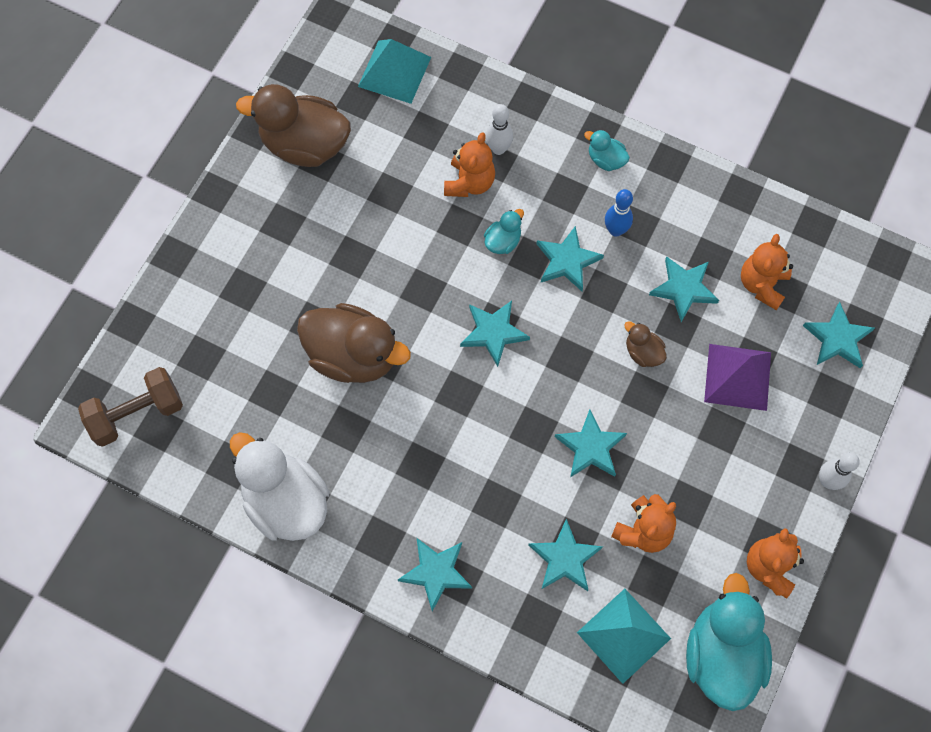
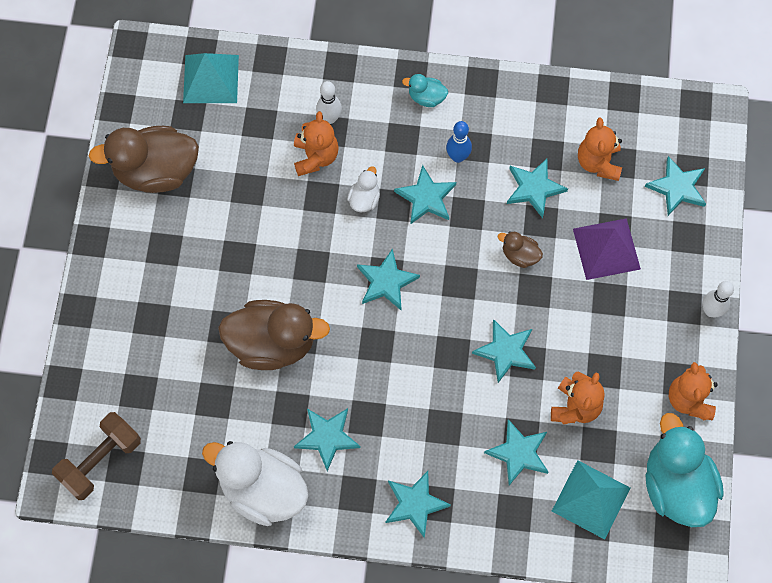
camera: 20 degrees left, 0 degrees up
turquoise duck [484,209,524,254] -> white duck [347,166,380,213]
none -> turquoise star [294,408,361,471]

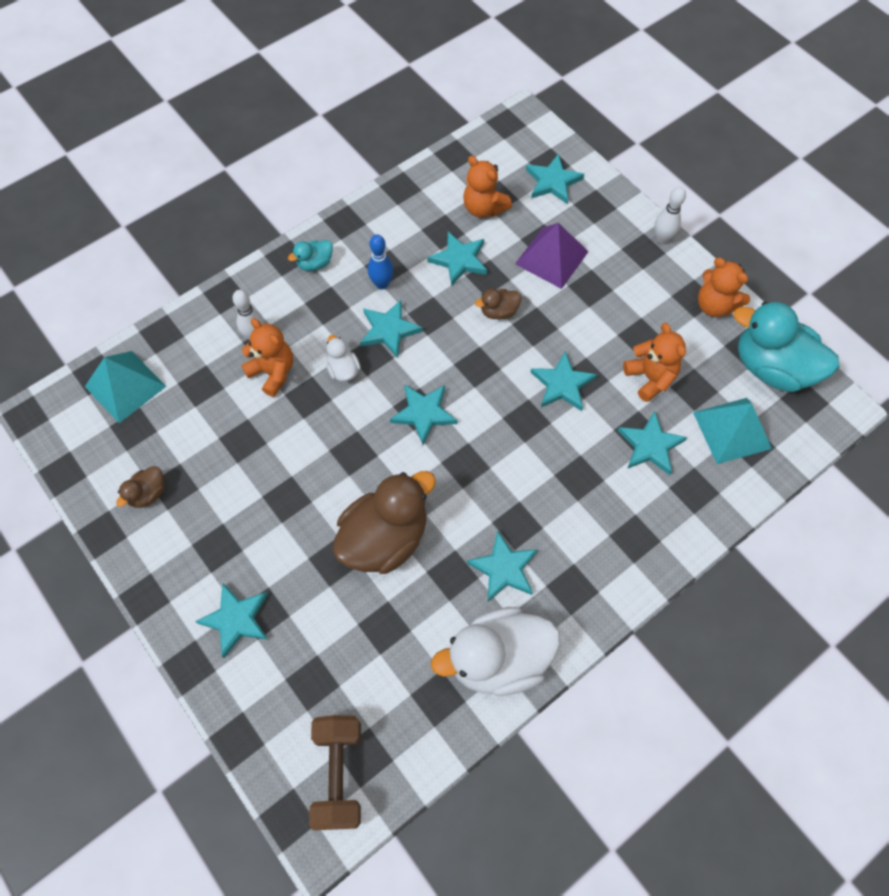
camera: 45 degrees left, 5 degrees down
brown duck [89,126,199,193] -> brown duck [116,466,164,508], size x0.45
turquoise star [386,471,451,538] -> turquoise star moved to [195,583,268,658]

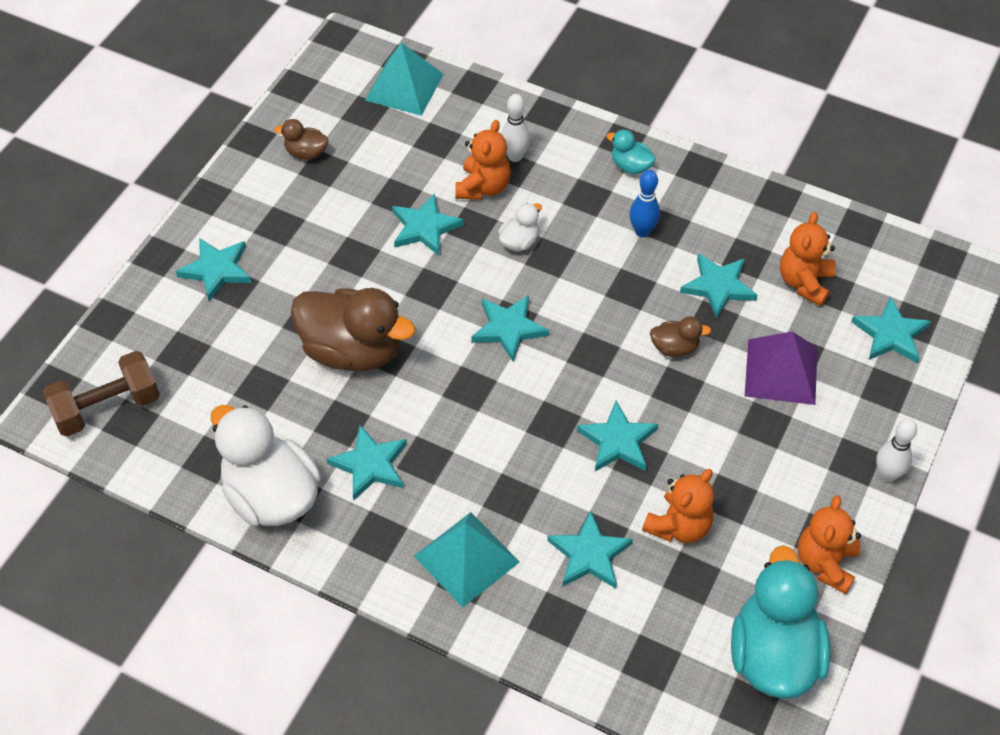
camera: 65 degrees right, 10 degrees down
turquoise star [360,300,423,358] -> turquoise star moved to [392,193,464,256]
brown duck [475,289,522,319] -> brown duck turned 135 degrees clockwise [650,316,711,357]
turquoise pyramid [693,398,772,464] -> turquoise pyramid moved to [414,512,520,608]

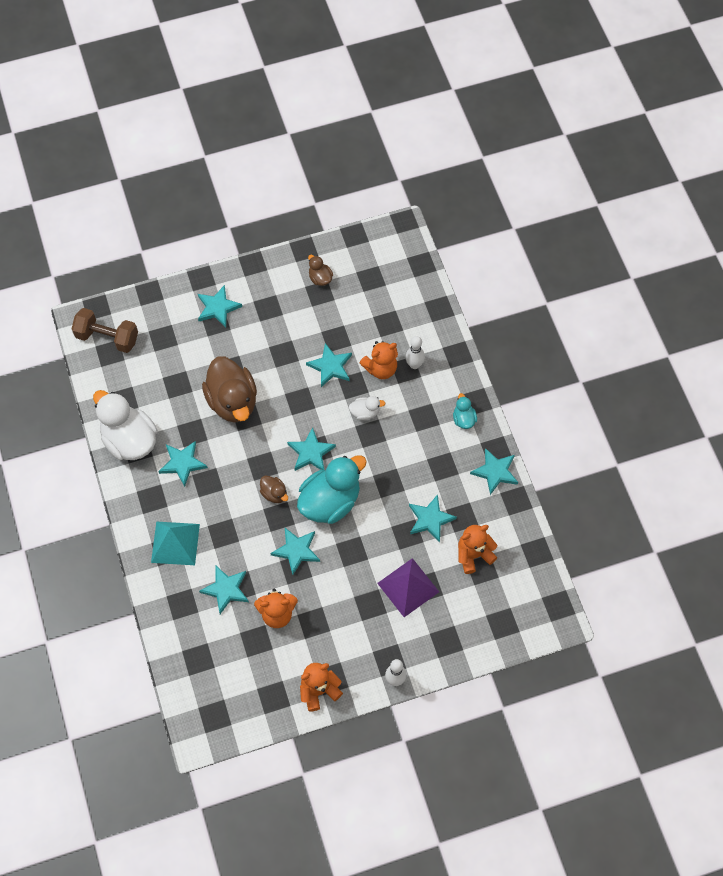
camera: 45 degrees right, 10 degrees up
white duck [211,405,321,526] -> white duck turned 45 degrees counterclockwise [93,390,158,460]
turquoise pyramid [365,42,444,116] -> none
blue bowling pin [629,170,660,237] -> none
brown duck [650,316,711,357] -> brown duck moved to [260,475,288,503]
turquoise duck [731,545,830,699] -> turquoise duck moved to [297,455,367,524]
turquoise star [851,296,931,363] -> turquoise star moved to [470,448,518,495]

